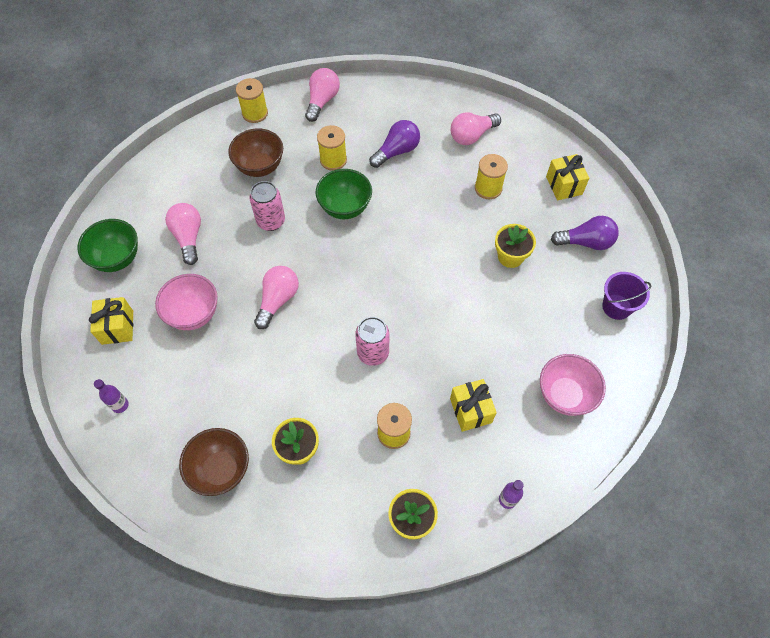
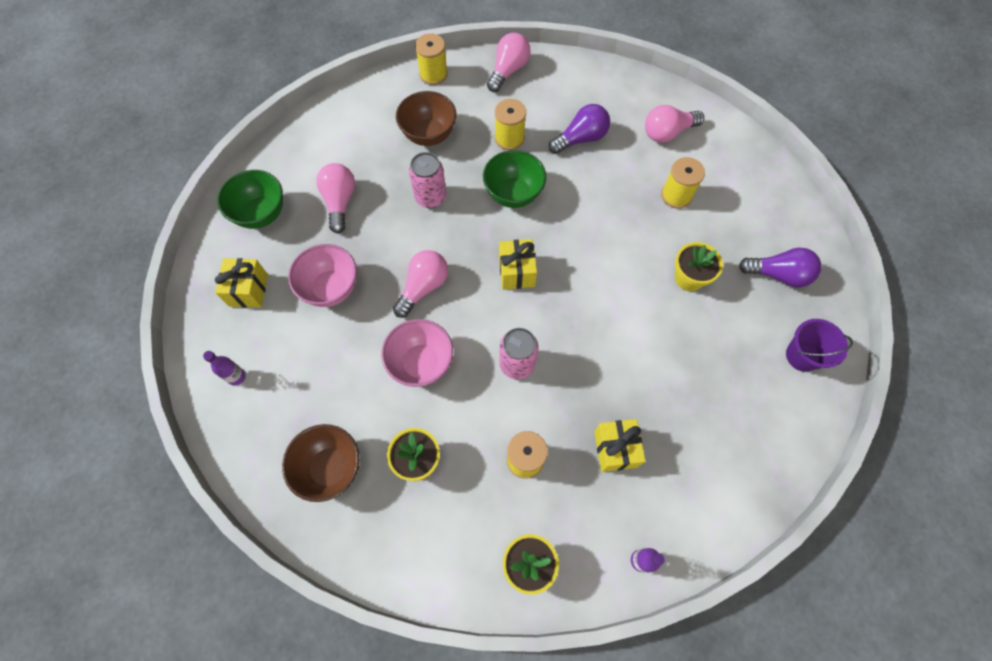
camera: 10 degrees right, 5 degrees up
pink bowl [540,354,606,416] -> pink bowl moved to [381,319,453,387]
yellow gift [546,154,589,200] -> yellow gift moved to [499,239,537,290]

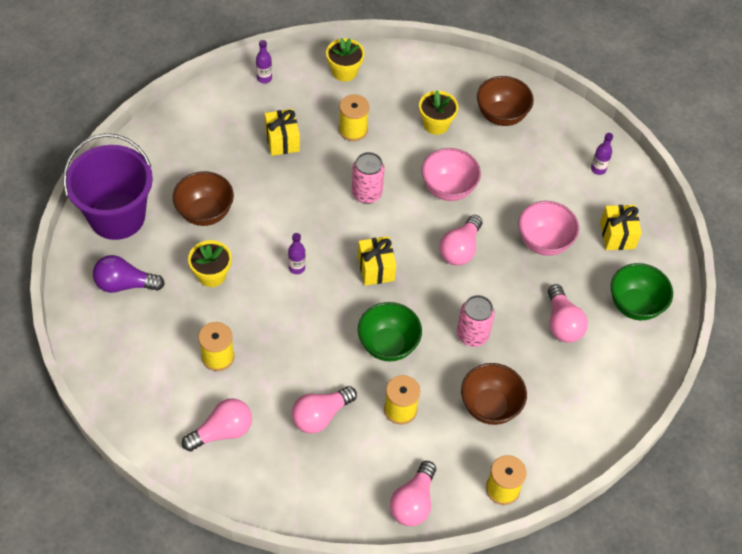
camera: 170 degrees right, 10 degrees down
purple light bulb [549,104,610,154] -> pink light bulb [292,386,357,434]
purple bucket [786,319,853,372] -> purple bucket [63,133,153,240], size x1.90
none -> brown bowl [173,171,234,226]
none -> purple bottle [288,233,305,274]

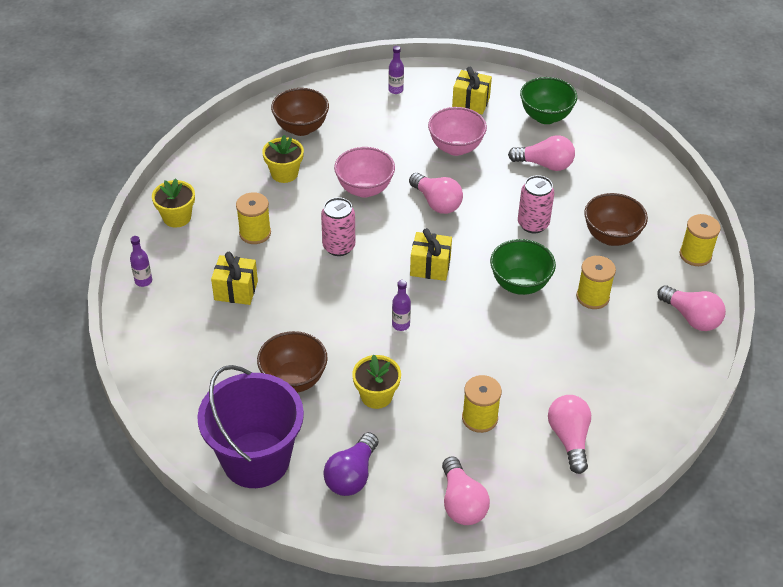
camera: 65 degrees left, 10 degrees down
pink light bulb [292,386,357,434] -> pink light bulb moved to [442,457,490,525]

